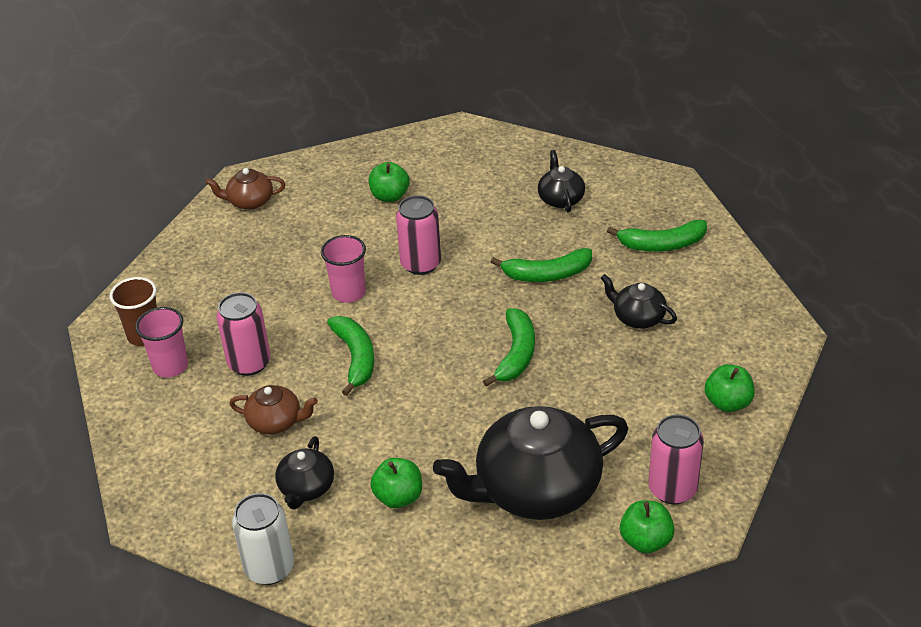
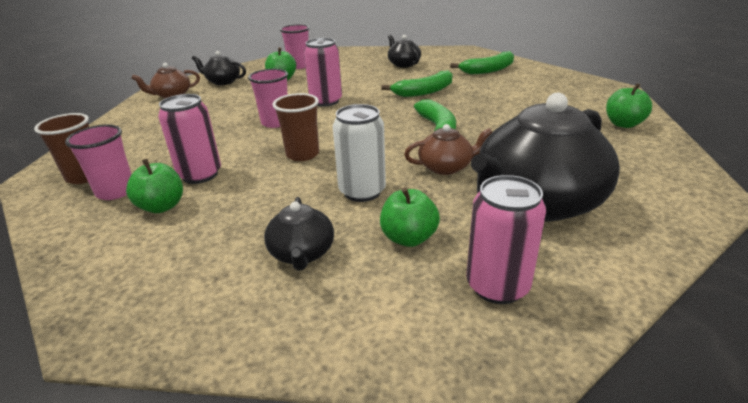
camera: 20 degrees left, 10 degrees down
brown teapot [230,385,318,434] -> brown teapot moved to [404,124,492,175]
white can [232,493,294,585] -> white can moved to [333,104,386,202]
green banana [327,316,374,396] -> brown cup [273,93,319,161]
black teapot [601,274,677,329] -> black teapot moved to [192,51,246,85]
green apple [620,500,675,553] -> green apple moved to [126,159,183,213]
pink can [648,414,704,505] -> pink can moved to [466,175,546,304]
none -> pink cup [280,24,310,69]

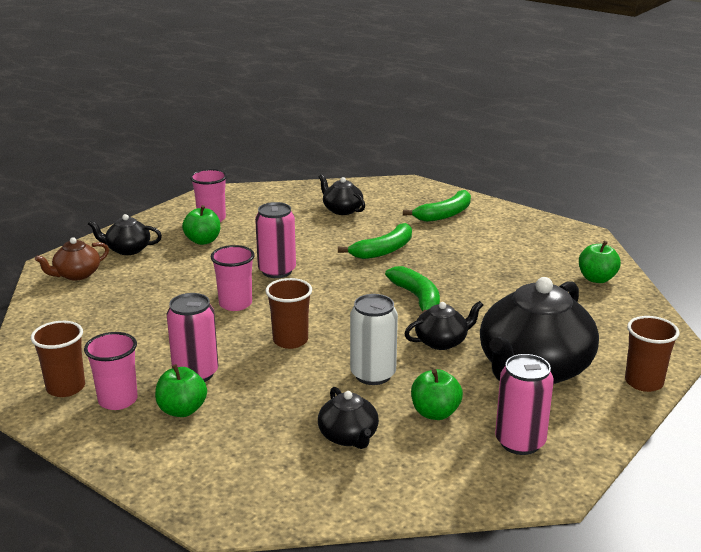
camera: 15 degrees left, 5 degrees down
brown teapot [404,124,492,175] -> black teapot [404,301,483,350]
none -> brown cup [625,316,680,392]

